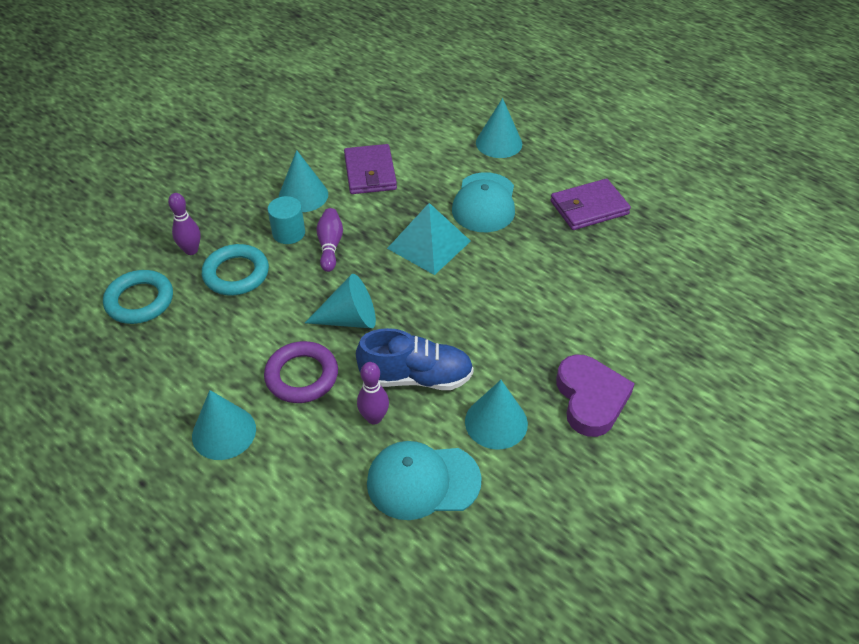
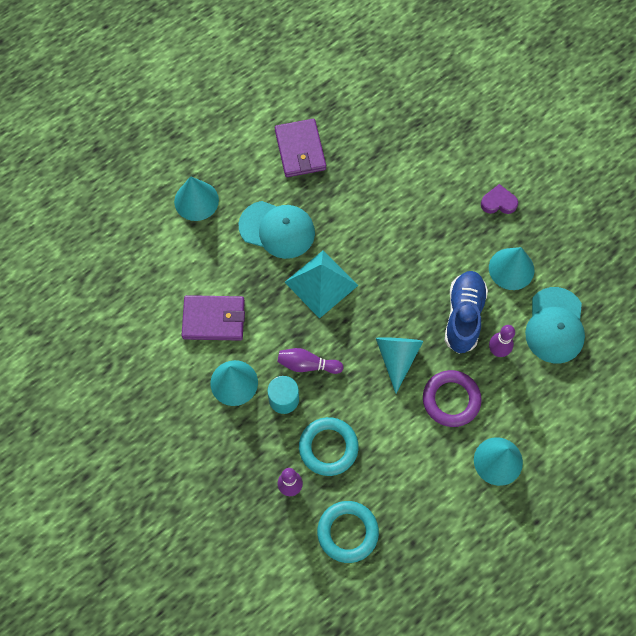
camera: 80 degrees left, 20 degrees up
purple heart [556,354,635,437] -> purple heart [481,184,518,214], size x0.57

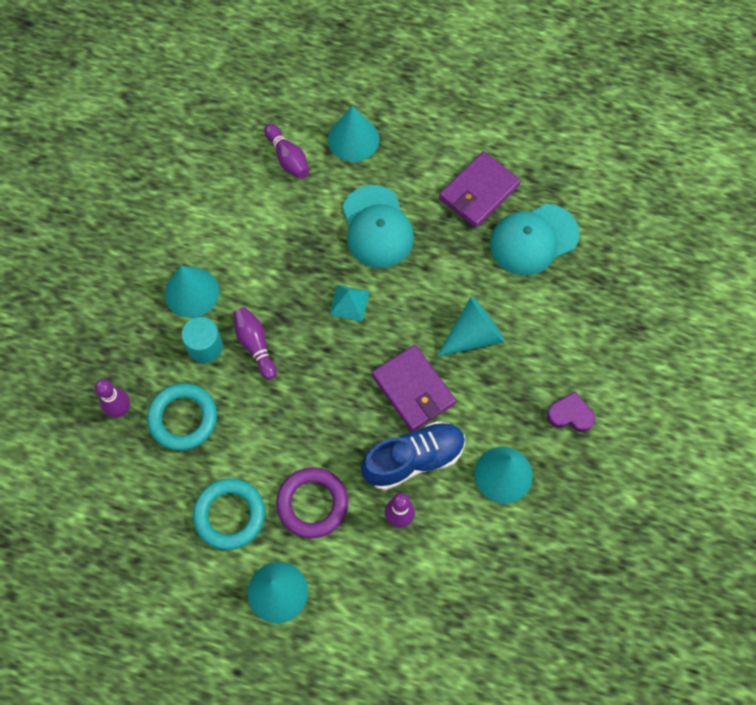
camera: 55 degrees right, 0 degrees up
purple wallet [182,295,245,341] -> purple wallet moved to [372,345,456,432]
turquoise pyramid [285,250,358,319] -> turquoise pyramid [329,285,370,322], size x0.54
turquoise ring [317,501,379,563] -> turquoise ring moved to [193,478,265,550]
turquoise cone [376,337,423,393] -> turquoise cone moved to [437,296,505,357]
purple heart [481,184,518,214] -> purple heart turned 45 degrees counterclockwise [547,392,595,432]
turquoise cap [525,287,585,363] -> turquoise cap moved to [490,204,580,276]
none -> purple bowling pin [264,124,309,179]

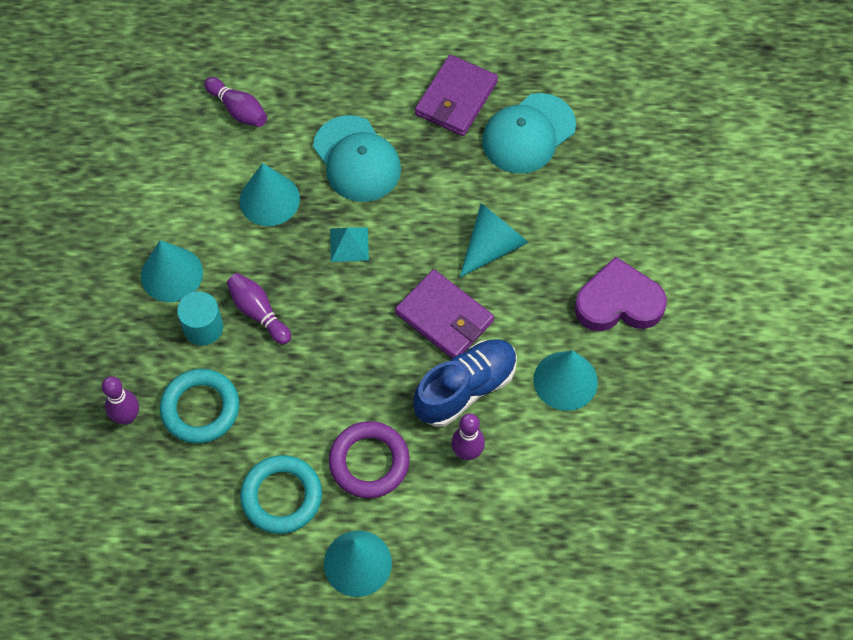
camera: 15 degrees left, 5 degrees down
turquoise cone [328,106,379,162] -> turquoise cone moved to [239,163,300,226]
purple heart [547,392,595,432] -> purple heart [575,257,667,331], size x1.76

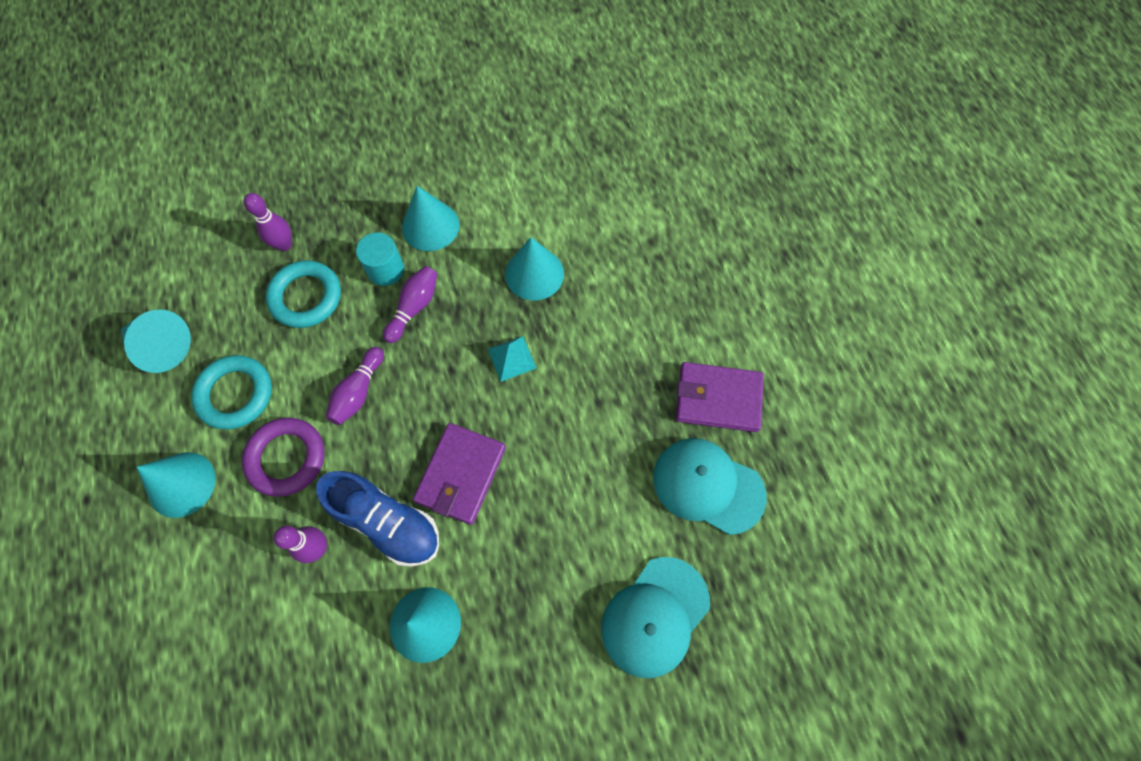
camera: 70 degrees right, 5 degrees up
purple bowling pin [204,77,267,127] -> purple bowling pin moved to [326,347,384,425]
turquoise cap [313,115,401,202] -> turquoise cap moved to [601,557,710,678]
turquoise cone [460,203,529,277] -> turquoise cone moved to [121,309,191,373]
purple heart [575,257,667,331] -> none

